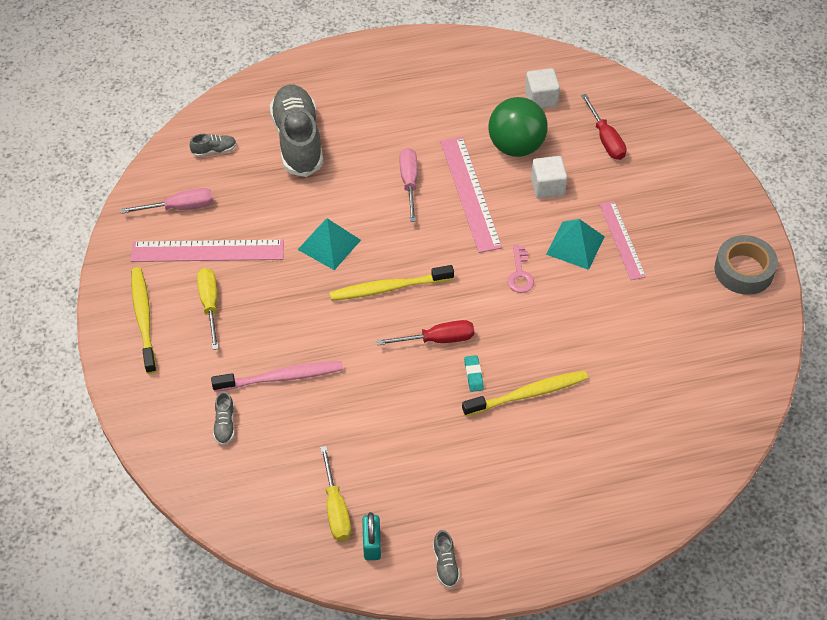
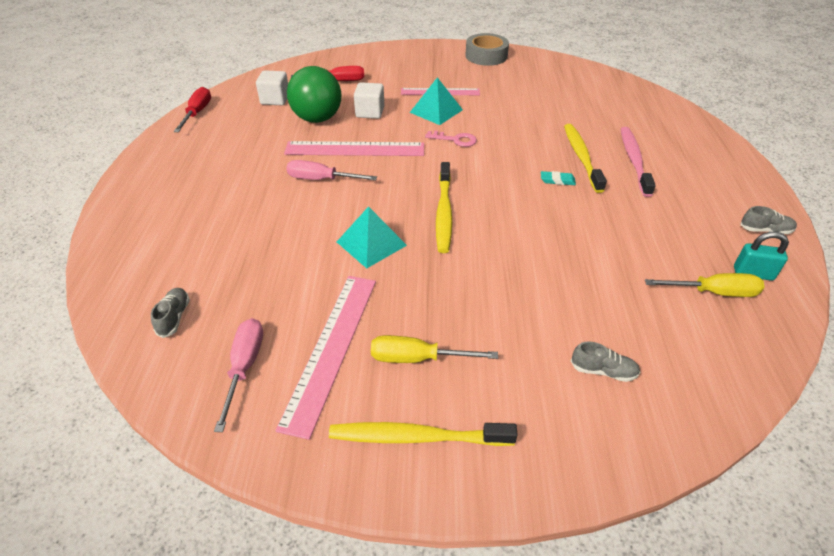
camera: 75 degrees left, 10 degrees down
pink toothbrush [211,361,343,392] -> pink toothbrush moved to [621,127,656,197]
grey shoe [270,84,323,177] -> none
red screwdriver [377,320,474,345] -> red screwdriver moved to [174,87,211,132]

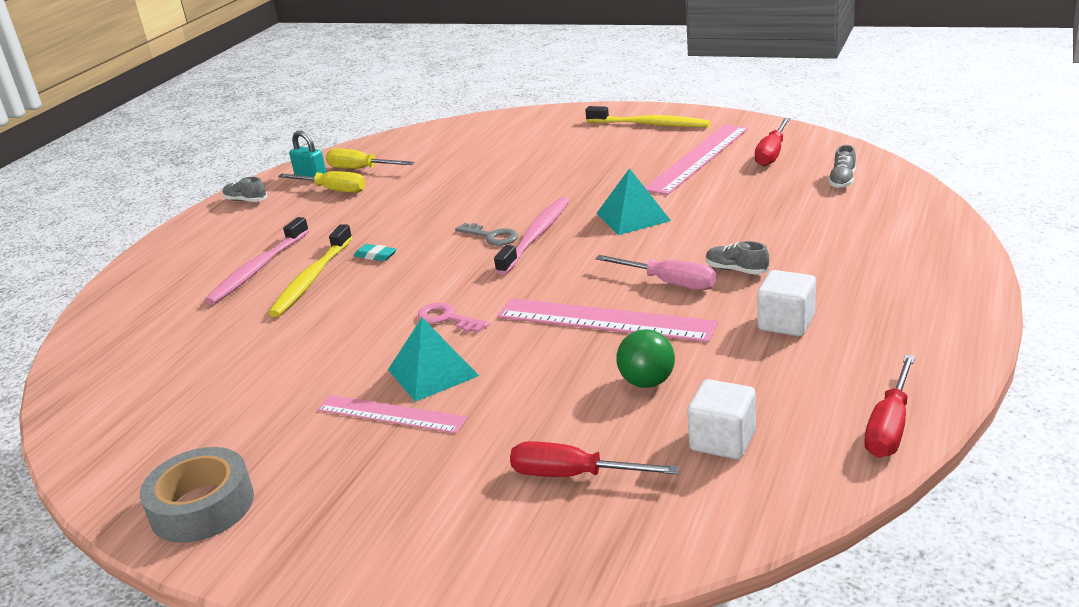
camera: 155 degrees left, 15 degrees down
pink screwdriver [214,318,263,432] -> red screwdriver [755,118,790,166]
green ball [287,66,341,123] -> green ball [616,329,675,388], size x0.58
white cube [354,82,384,119] -> white cube moved to [757,270,816,336]
yellow screwdriver [371,335,498,363] -> yellow screwdriver moved to [278,171,366,193]
yellow toothbrush [436,162,452,253] -> pink toothbrush [494,197,569,275]
grey shoe [571,341,640,382] -> grey shoe moved to [706,241,769,275]
none -> grey key [455,223,518,246]

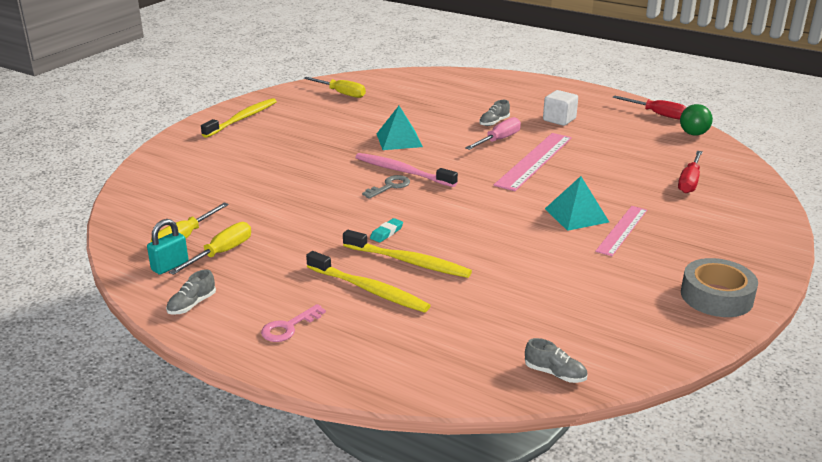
camera: 85 degrees left, 0 degrees up
pink toothbrush [205,217,309,305] -> yellow toothbrush [306,251,431,313]
pink key [418,302,489,333] -> pink key moved to [261,304,326,342]
green ball [616,329,675,388] -> green ball moved to [680,104,713,136]
pink ruler [645,125,748,195] -> none
white cube [687,379,756,459] -> none
red screwdriver [755,118,790,166] -> yellow screwdriver [304,77,366,98]
grey shoe [828,145,856,188] -> grey shoe moved to [525,338,587,383]

